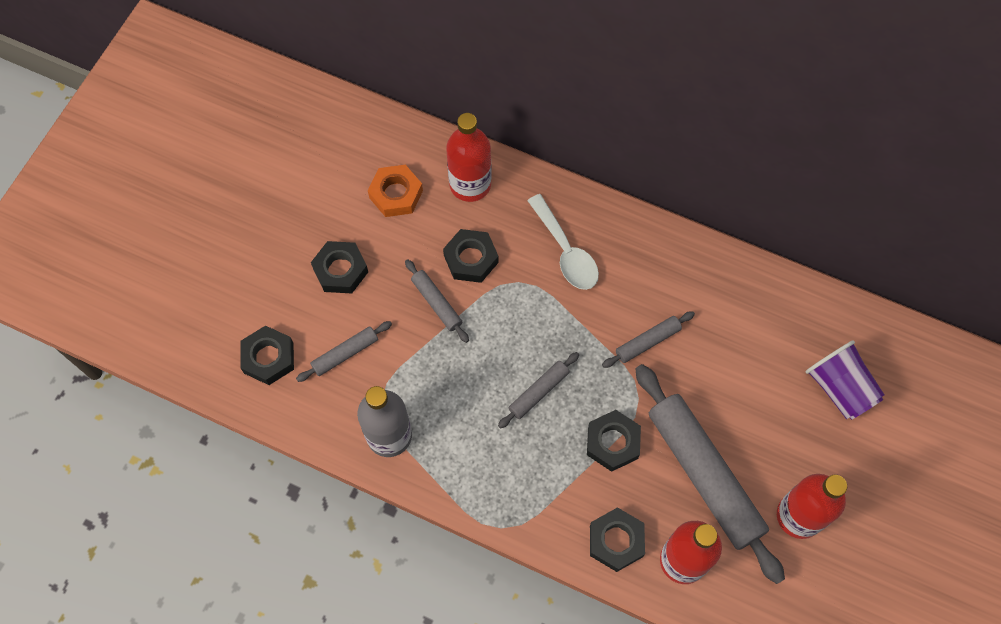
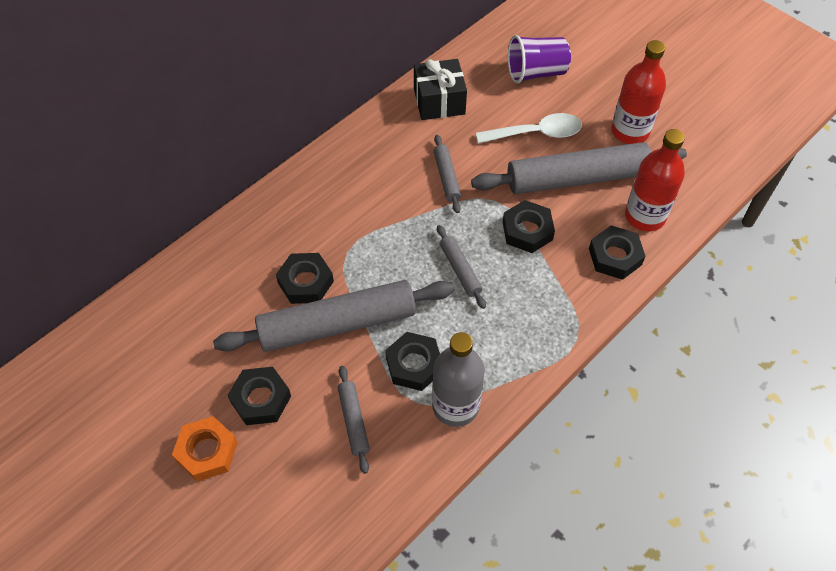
camera: 70 degrees left, 10 degrees down
black nut [240,326,294,385] -> black nut moved to [385,332,440,391]
orange nut [368,165,423,217] -> orange nut moved to [172,416,238,481]
grey rolling pin [405,259,469,343] -> grey rolling pin [213,280,454,352], size x2.20
red bottle [446,113,492,202] -> none
white spoon [527,194,599,290] -> white spoon moved to [476,113,582,144]
none -> black gift [414,59,467,120]

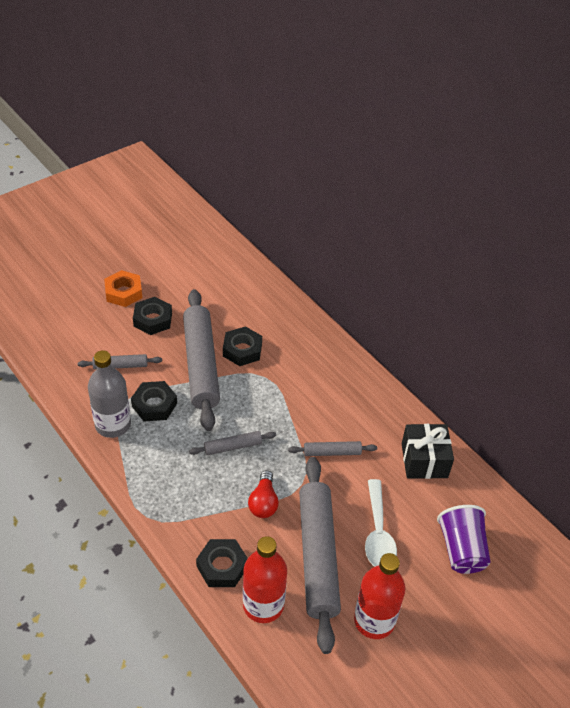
camera: 95 degrees right, 10 degrees down
black nut [503,200,555,253] -> red light bulb [248,470,279,518]

